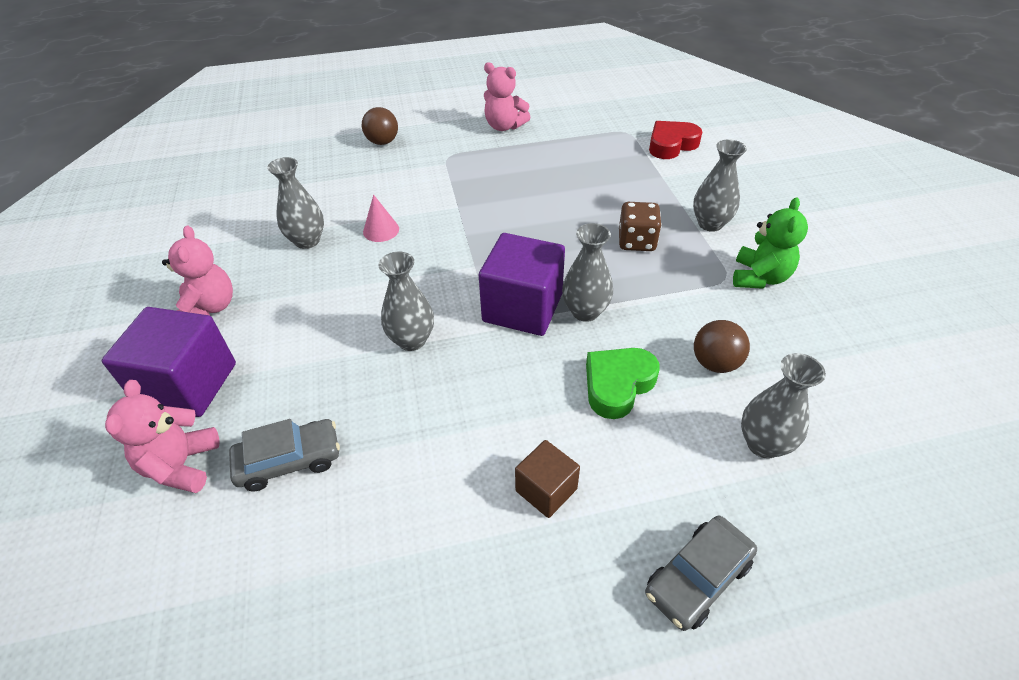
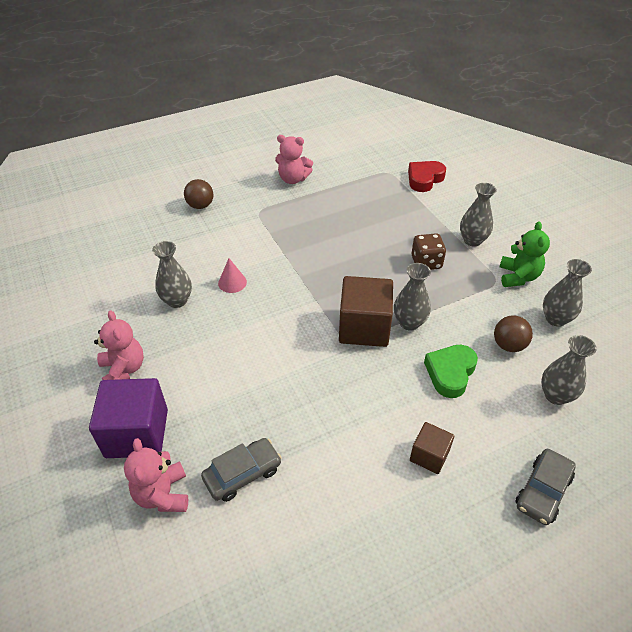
camera: 15 degrees left, 0 degrees up
grey vase [378,252,434,351] -> grey vase moved to [543,259,592,327]
purple cube [479,233,565,336] -> brown cube [339,276,393,347]

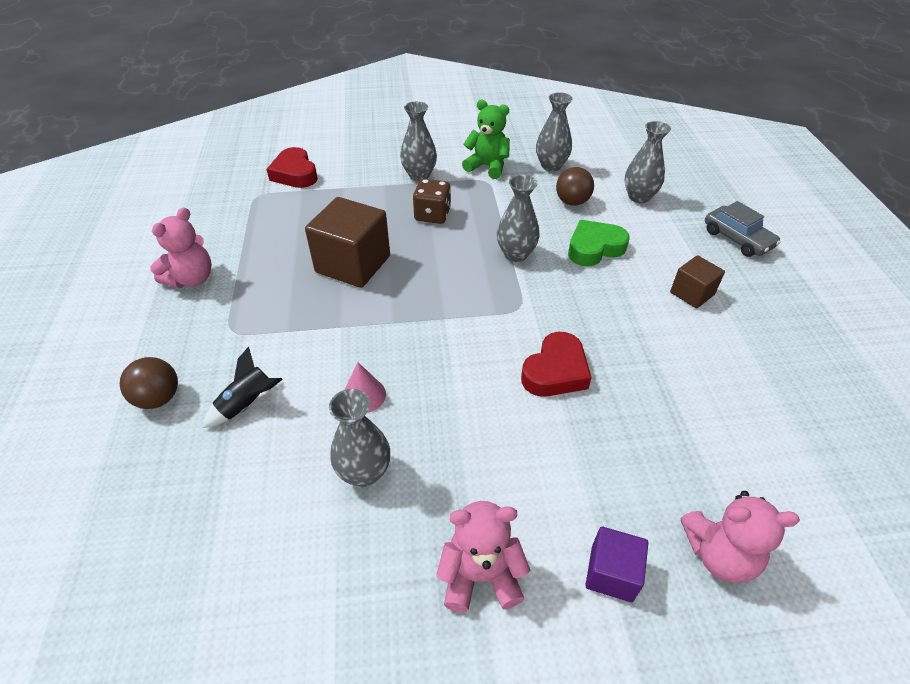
camera: 70 degrees left, 0 degrees up
purple cube [89,378,168,458] -> purple cube [585,527,648,602], size x0.55
grey car [201,438,282,502] -> none
brown cube [339,276,393,347] -> brown cube moved to [305,197,390,288]
green heart [424,345,478,398] -> green heart turned 105 degrees clockwise [568,220,630,266]
none -> black rocket [203,346,283,428]
none -> red heart [521,332,592,397]

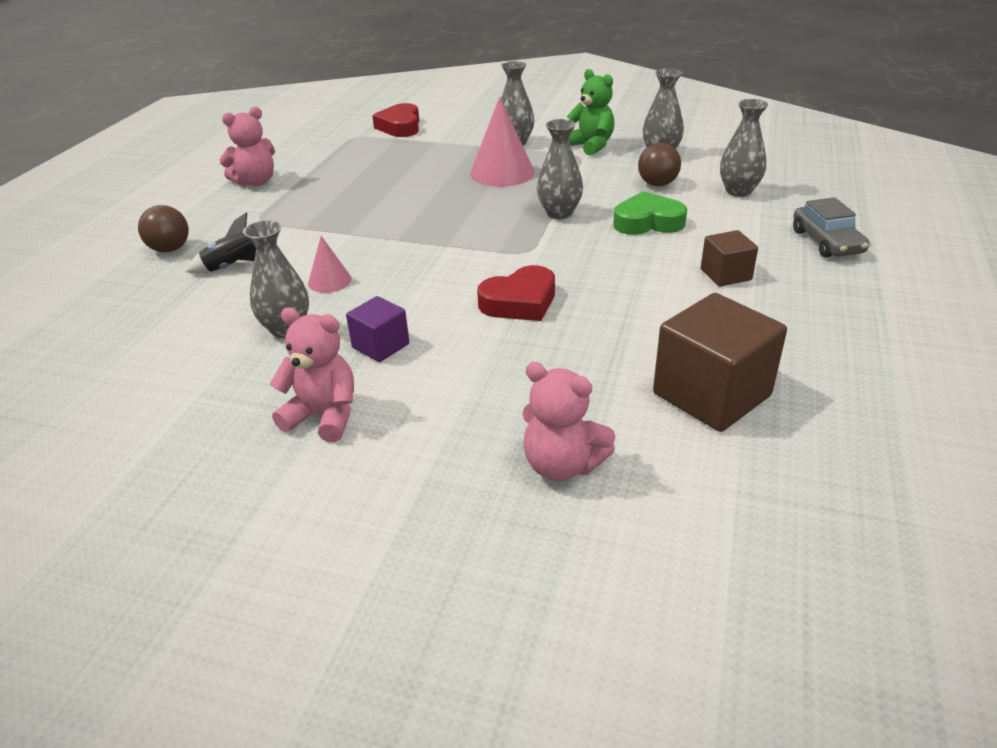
camera: 25 degrees right, 10 degrees down
brown cube [305,197,390,288] -> brown cube moved to [653,293,787,432]
brown dice [413,179,451,224] -> pink cone [470,97,534,187]
purple cube [585,527,648,602] -> purple cube moved to [346,296,409,362]

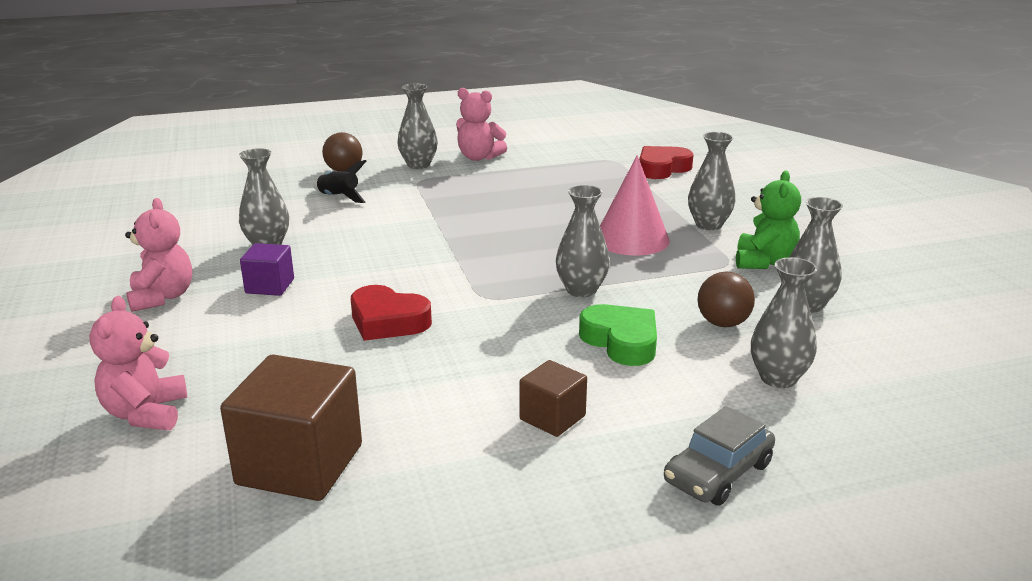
camera: 55 degrees right, 10 degrees down
pink cone [308,236,352,293] -> none
none -> grey vase [397,84,438,169]

